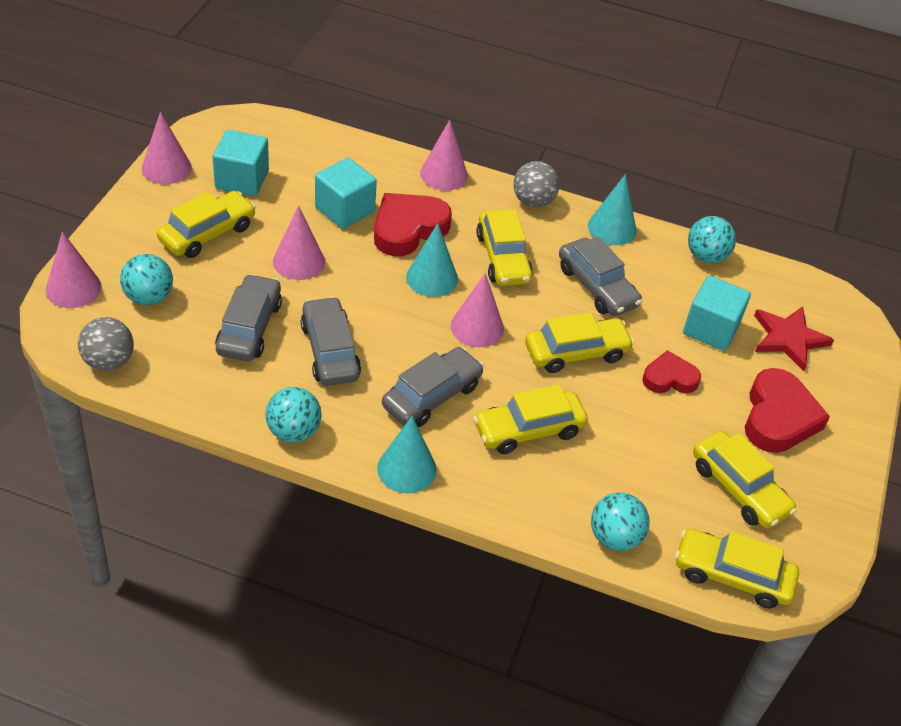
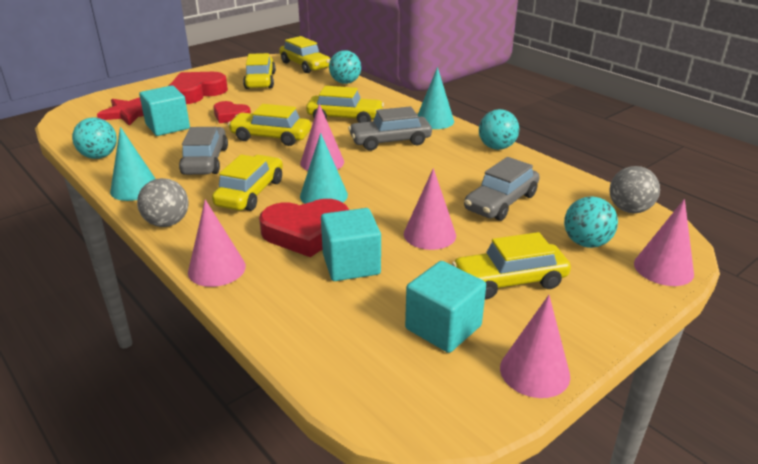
camera: 145 degrees left, 15 degrees down
grey car [301,297,361,386] -> none

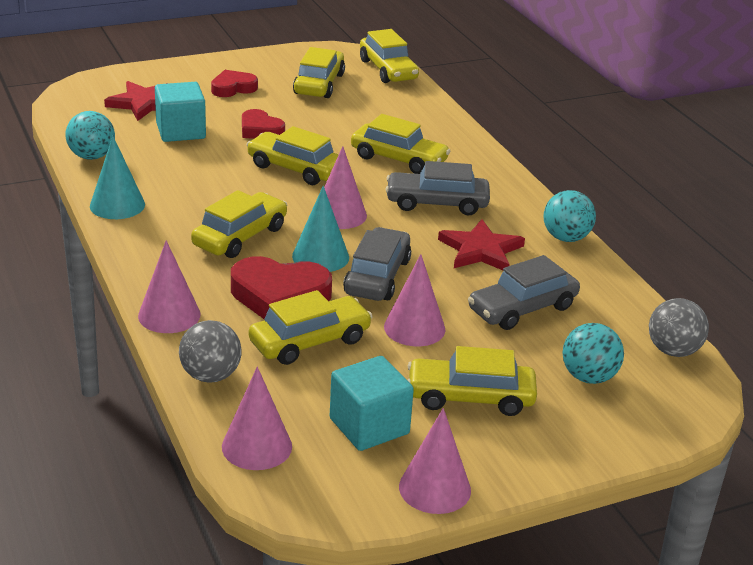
camera: 15 degrees right, 0 degrees up
grey ball [137,178,189,227] -> grey ball moved to [179,320,242,383]
red heart [169,72,228,104] -> red heart [211,70,258,97], size x0.61
grey car [179,127,228,175] -> grey car moved to [343,227,411,301]
turquoise cube [321,208,381,281] -> yellow car [249,290,373,365]
turquoise ball [329,50,361,84] -> none
turquoise cone [418,67,454,129] -> none
pink cone [634,199,694,286] -> pink cone moved to [222,367,292,470]
none -> red star [438,219,525,270]

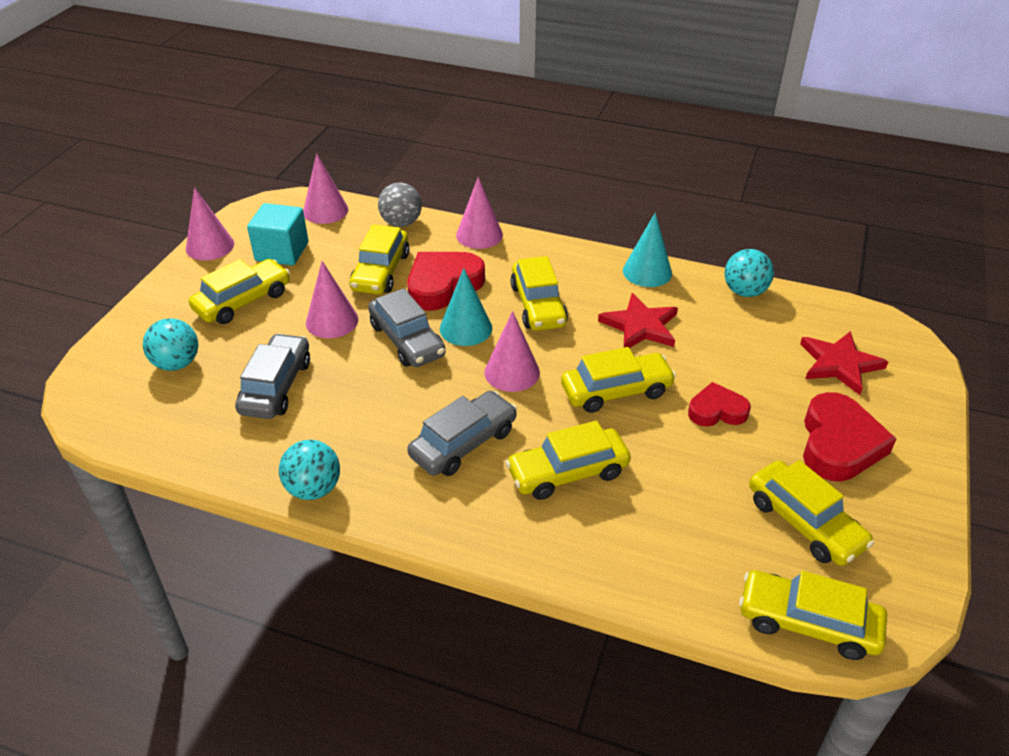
camera: 135 degrees right, 10 degrees up
turquoise cube [155,82,206,142] -> none
red heart [211,70,258,97] -> red heart [803,392,896,481], size x1.64
red star [438,219,525,270] -> red star moved to [598,293,678,348]
grey ball [649,298,709,357] -> none

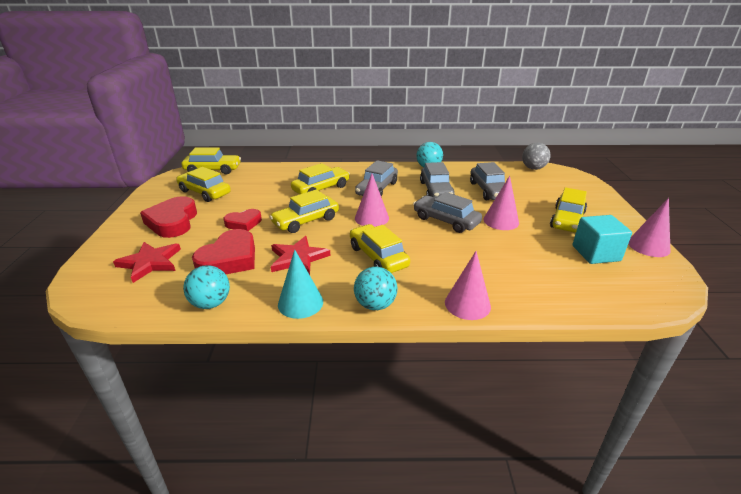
camera: 160 degrees right, 10 degrees down
turquoise ball [143,318,198,371] -> turquoise ball moved to [354,267,397,310]
pink cone [303,153,348,224] -> none
yellow car [349,224,410,294] -> none
grey ball [378,183,422,227] -> grey ball moved to [522,143,551,170]
red heart [407,252,485,311] -> red heart moved to [192,229,255,274]
turquoise cone [440,268,492,346] -> none
none -> grey car [420,162,455,198]

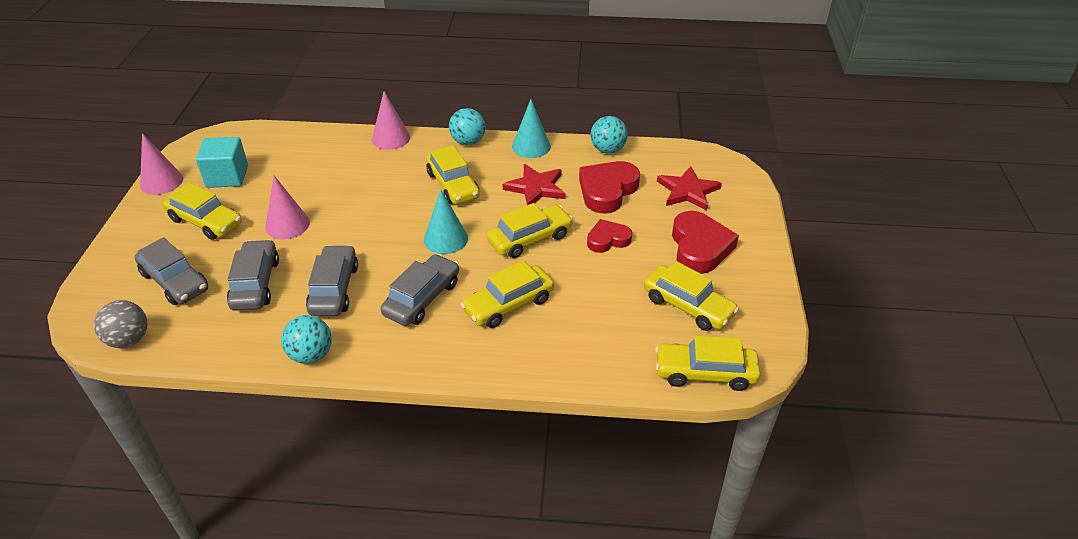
camera: 175 degrees left, 10 degrees up
pink cone [355,174,389,227] -> turquoise cone [424,190,468,254]
grey car [413,192,482,233] -> grey car moved to [135,237,208,305]
yellow car [550,187,587,232] -> yellow car turned 90 degrees clockwise [163,182,242,240]

